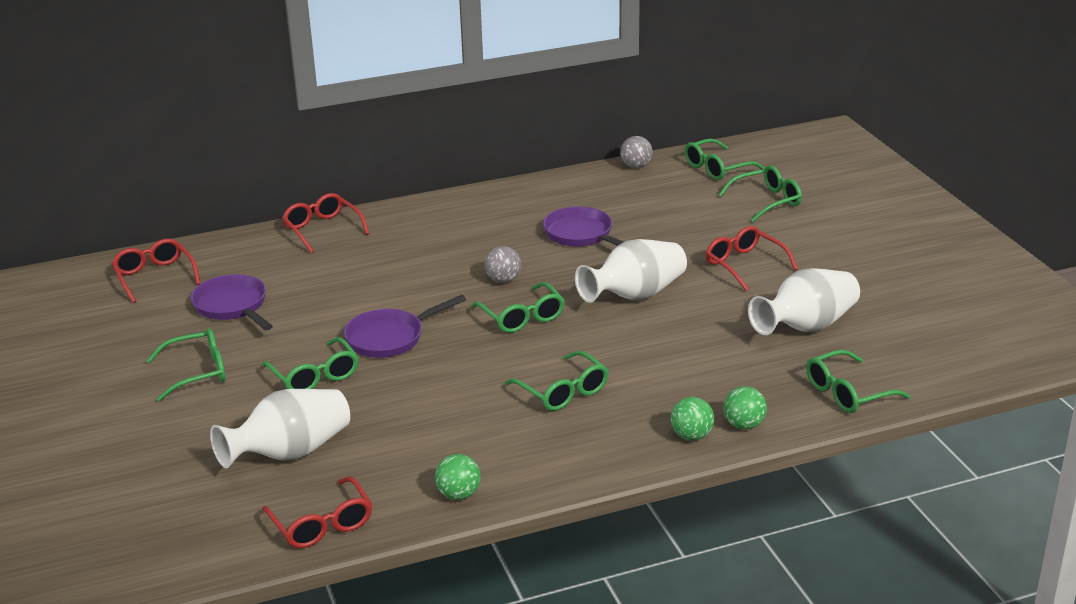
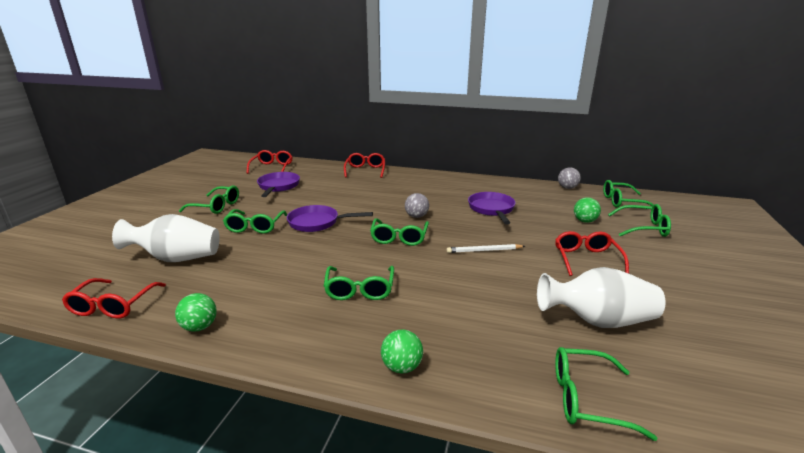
camera: 35 degrees right, 5 degrees down
white vase [575,239,687,303] -> white pencil [447,244,525,253]
green ball [723,386,767,430] -> green ball moved to [574,197,601,223]

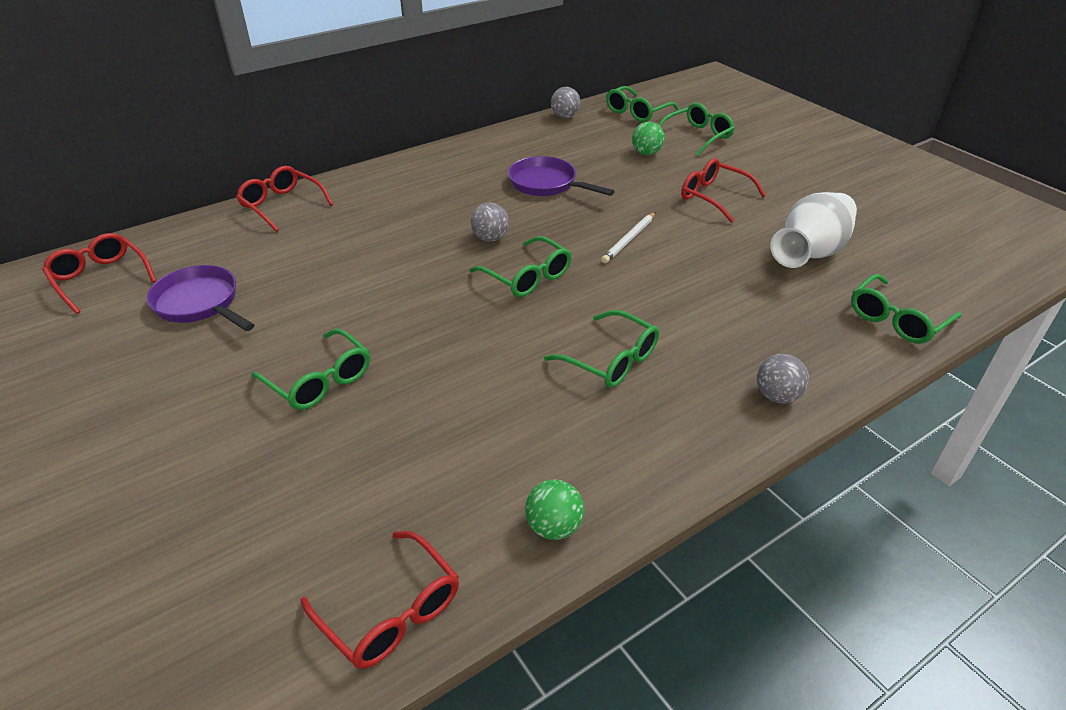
camera: 50 degrees left, 15 degrees up
white vase [112,214,220,262] -> none
green glasses [179,185,239,214] -> none
purple pan [287,205,373,232] -> none
green ball [381,329,423,373] -> grey ball [757,354,809,404]

